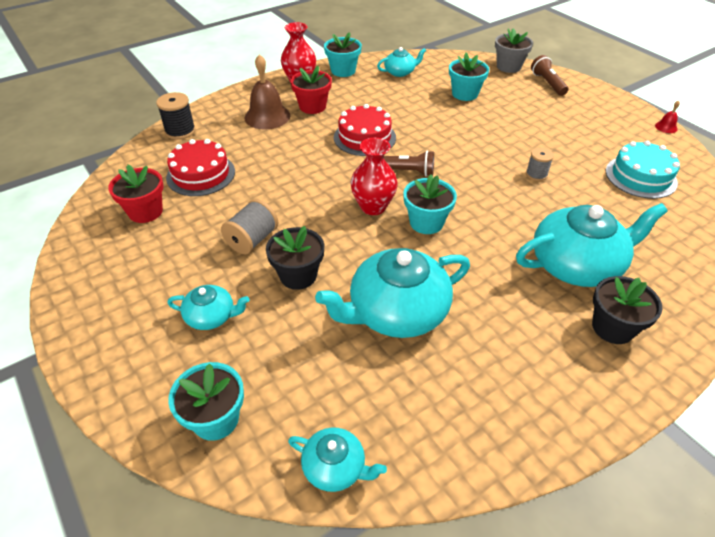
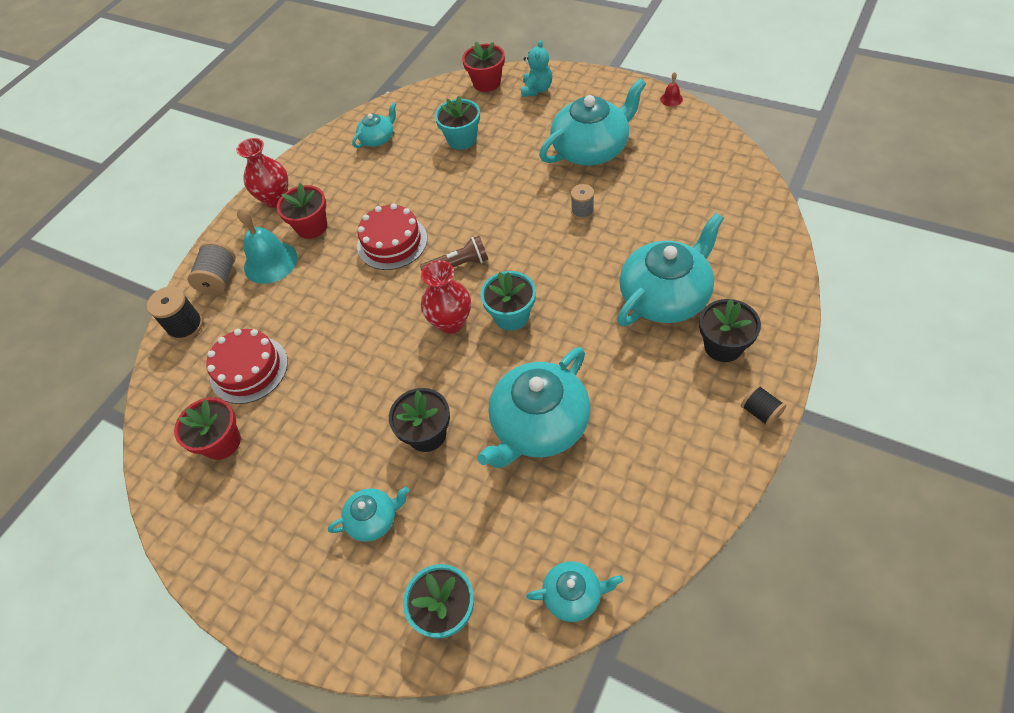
camera: 20 degrees left, 10 degrees up
grey spool [221,199,278,254] -> grey spool moved to [188,241,236,295]
brown bell [245,54,290,129] -> turquoise bell [237,207,297,284]
turquoise flower pot [324,32,362,77] -> none
grey flower pot [495,28,533,73] -> red flower pot [462,41,505,92]
brown flashlight [531,55,568,96] -> turquoise teddy bear [521,40,552,97]
turquoise cake [606,141,680,199] -> none
none -> turquoise teapot [539,79,646,166]
none -> black spool [741,385,786,427]

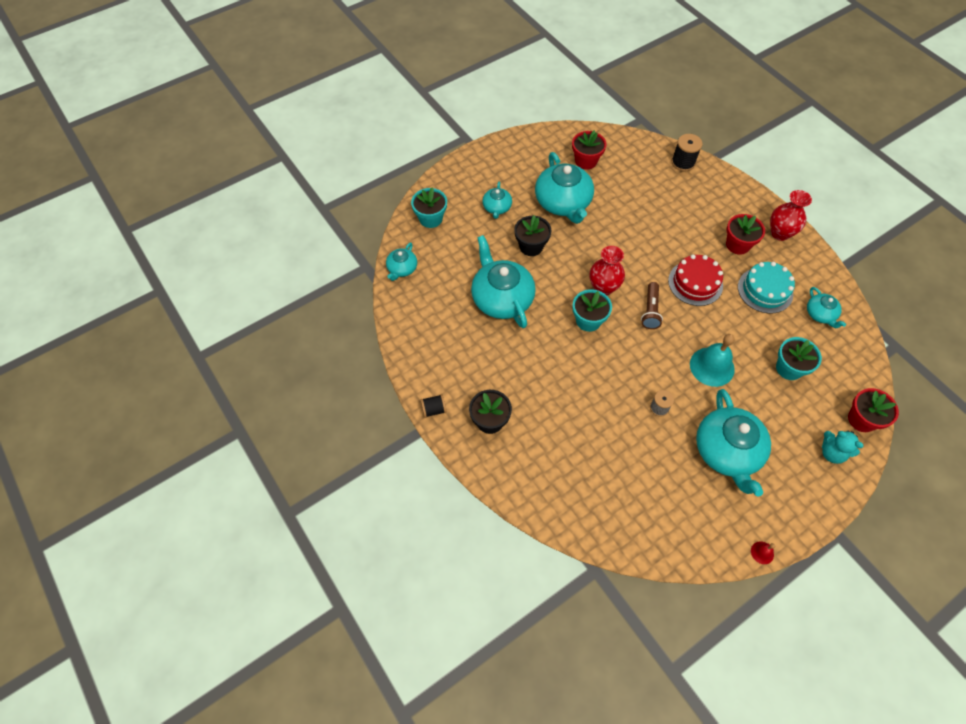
camera: 110 degrees right, 5 degrees up
grey spool [188,241,236,295] -> none
red cake [206,329,288,404] -> none
turquoise bell [237,207,297,284] -> turquoise bell moved to [690,334,735,387]
turquoise teapot [617,213,724,326] -> turquoise teapot moved to [535,152,594,224]
none -> turquoise cake [738,262,795,314]

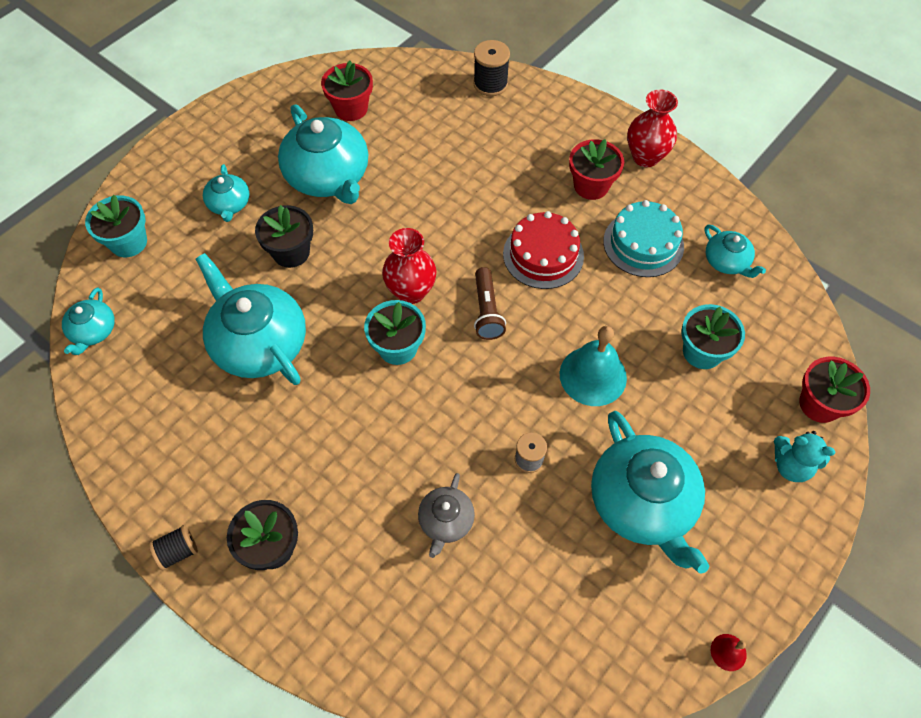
camera: 15 degrees left, 0 degrees up
none -> grey teapot [418,473,475,558]

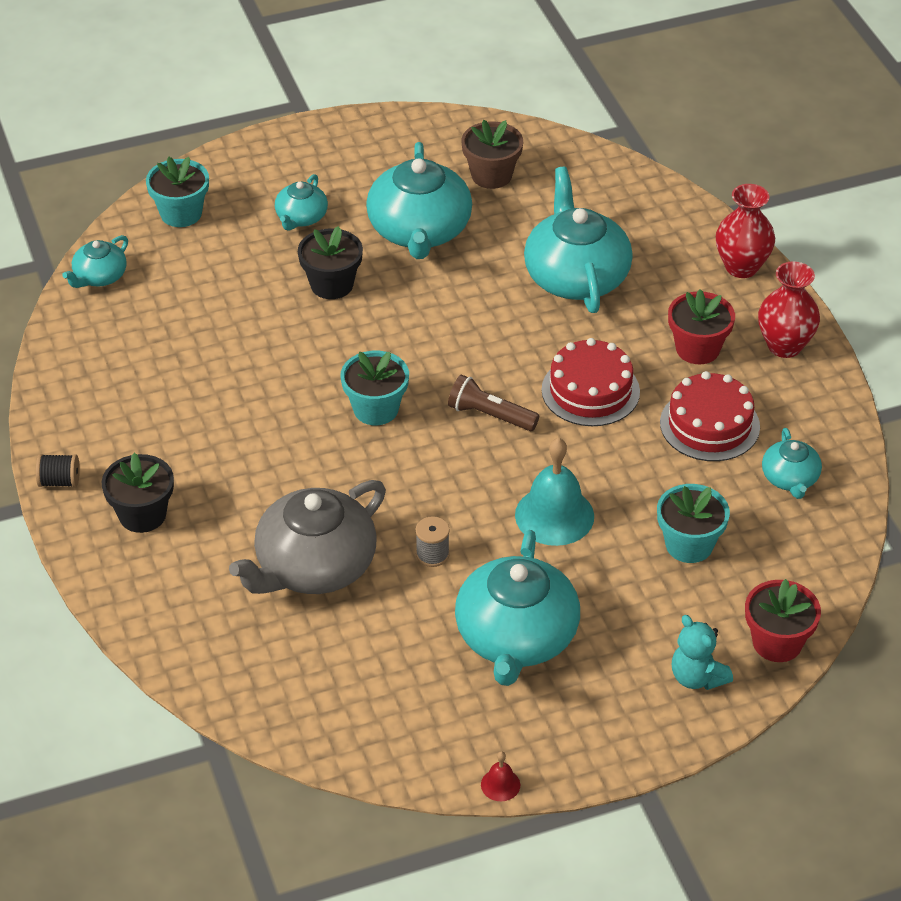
camera: 30 degrees right, 15 degrees down
turquoise teapot [196,253,306,385] -> turquoise teapot moved to [524,166,633,313]
red flower pot [321,61,373,121] -> brown flower pot [461,120,523,189]
red vase [382,228,436,304] -> red vase moved to [716,184,775,278]
grey teapot [418,473,475,558] -> grey teapot [229,480,386,594], size x1.97
black spool [473,40,510,96] -> none
brown flashlight [474,267,506,340] -> brown flashlight turned 90 degrees clockwise [448,375,539,431]
turquoise cake [603,200,684,277] -> red cake [660,371,760,461]

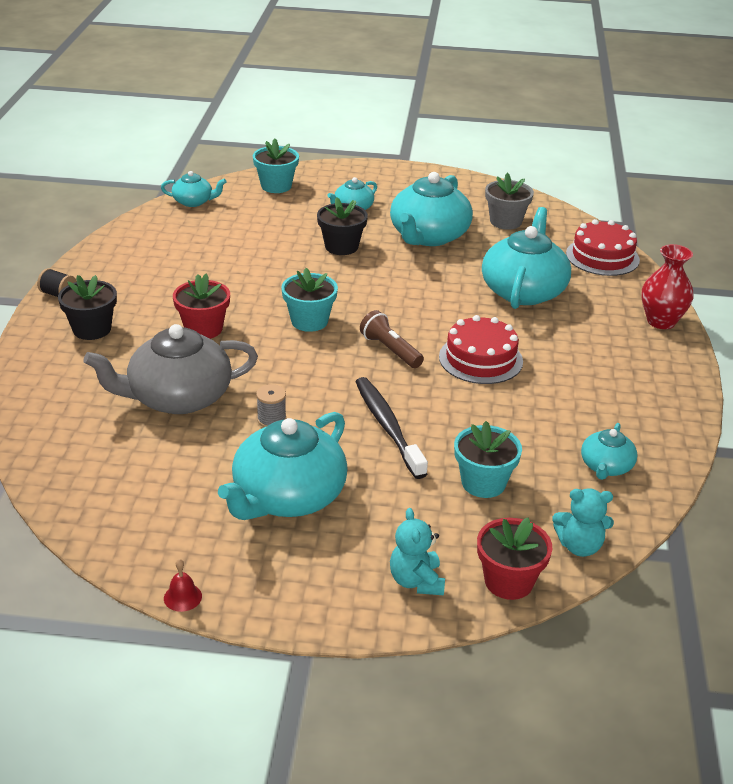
camera: 25 degrees right, 10 degrees down
turquoise teapot [62,235,128,288] -> turquoise teapot turned 150 degrees counterclockwise [161,171,226,207]
brown flower pot [461,120,523,189] -> grey flower pot [485,173,534,230]
turquoise bell [515,438,594,546] -> black toothbrush [355,377,428,479]
red cake [660,371,760,461] -> red cake moved to [566,219,640,276]
red flower pot [668,289,735,364] -> red flower pot moved to [173,274,230,339]
red vase [758,261,820,358] -> none
none -> turquoise teddy bear [552,488,614,557]

